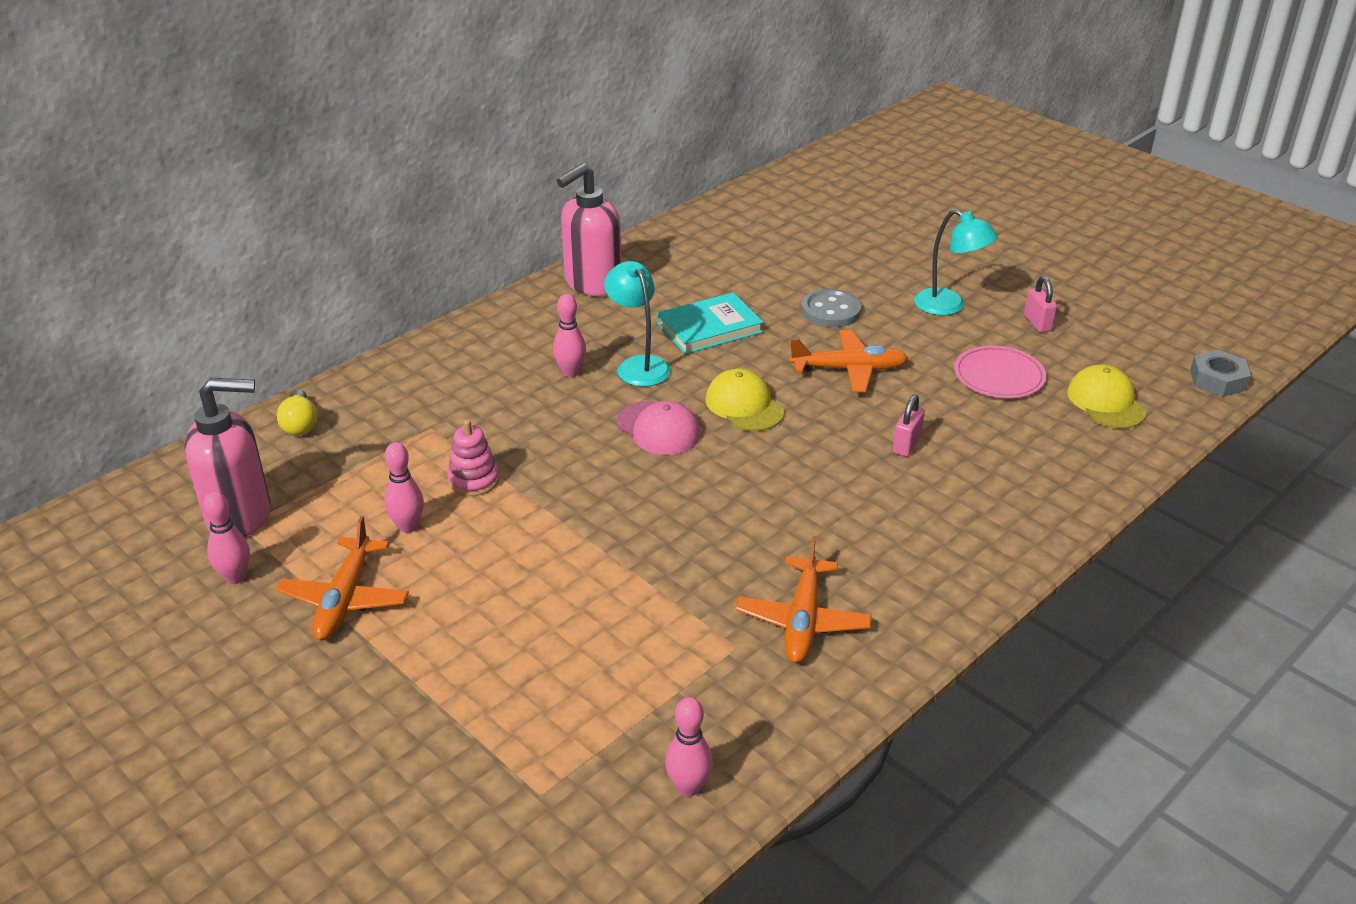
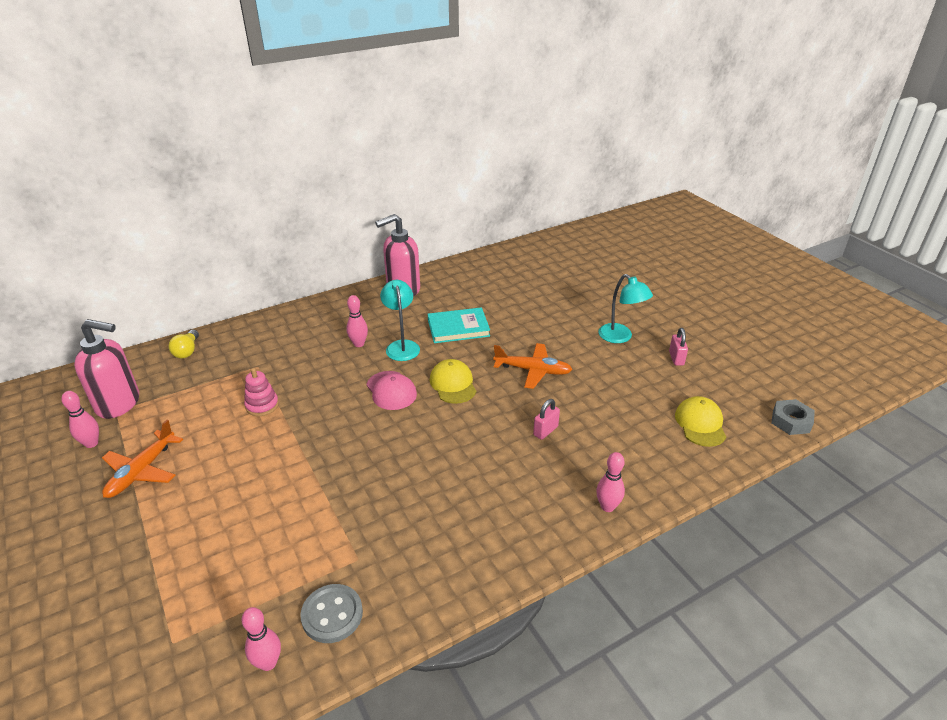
camera: 15 degrees right, 0 degrees up
pink bowling pin [384,442,424,533] -> pink bowling pin moved to [596,452,625,512]
orange plane [736,536,872,663] -> none
grey button [801,289,861,327] -> grey button moved to [300,584,363,643]
pink plate [954,346,1046,398] -> none

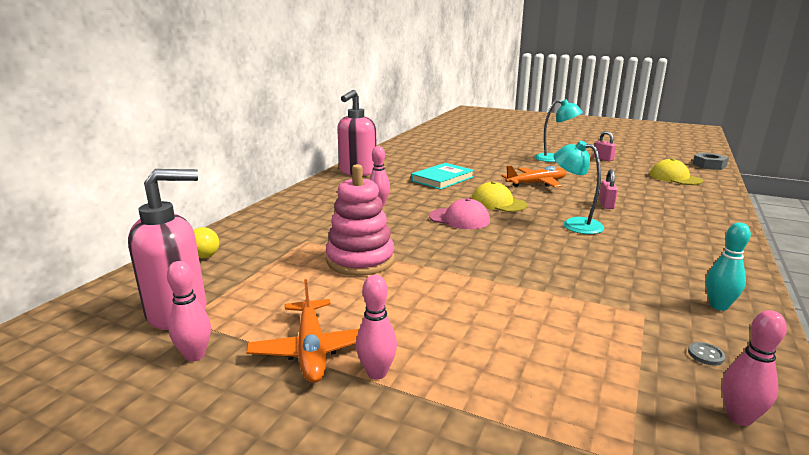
camera: 35 degrees left, 15 degrees down
pink stacking toy [244,368,279,416] -> pink stacking toy [326,164,395,276], size x1.74
grey button [300,584,363,643] -> grey button [688,342,725,366], size x0.44
turquoise lamp [380,280,420,361] -> turquoise lamp moved to [554,141,604,234]
pink bowling pin [596,452,625,512] -> pink bowling pin moved to [356,275,397,380]
none -> turquoise bowling pin [706,222,751,311]

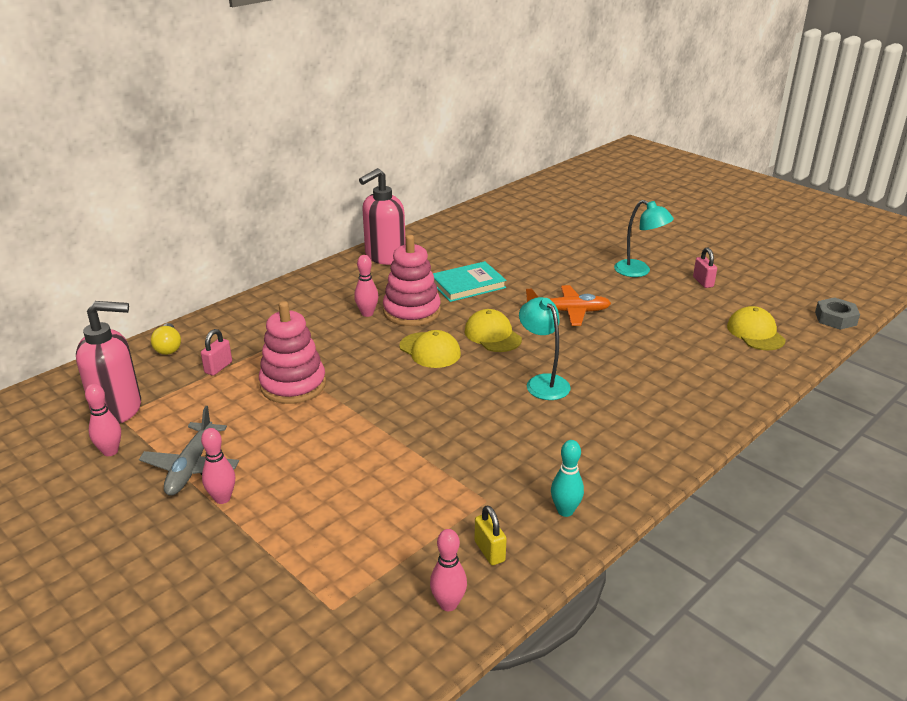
camera: 20 degrees right, 10 degrees up
orange plane [246,279,359,383] -> grey plane [139,406,239,496]
pink cap [429,198,490,229] -> yellow cap [399,330,461,368]
pink padlock [599,169,618,209] -> pink padlock moved to [201,329,232,376]
grey button [688,342,725,366] -> yellow padlock [474,505,507,565]
none -> pink stacking toy [383,235,441,326]

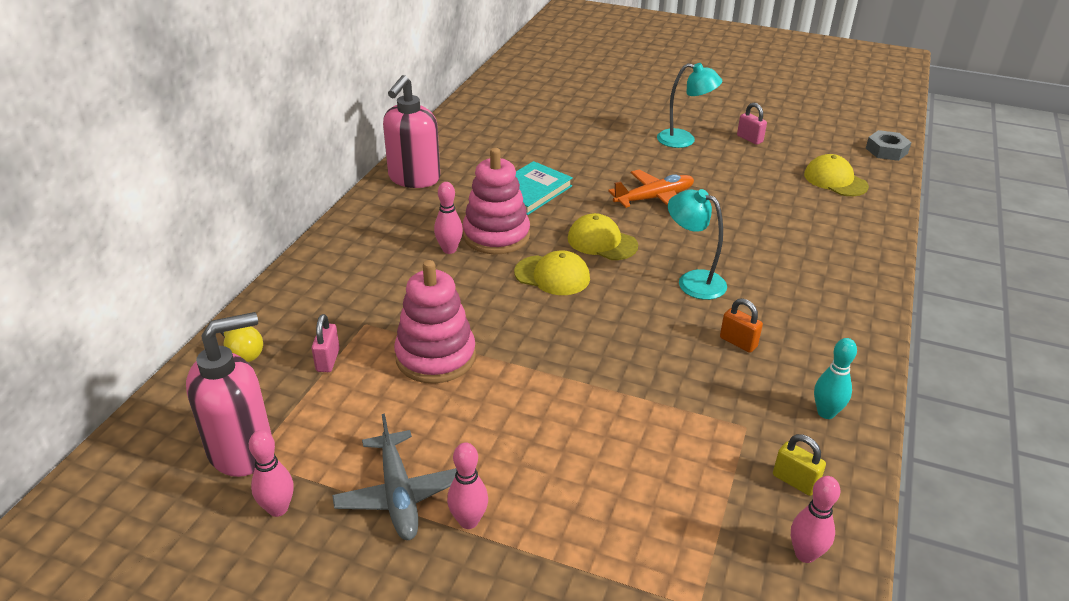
camera: 25 degrees left, 5 degrees up
none -> orange padlock [720,298,763,353]

